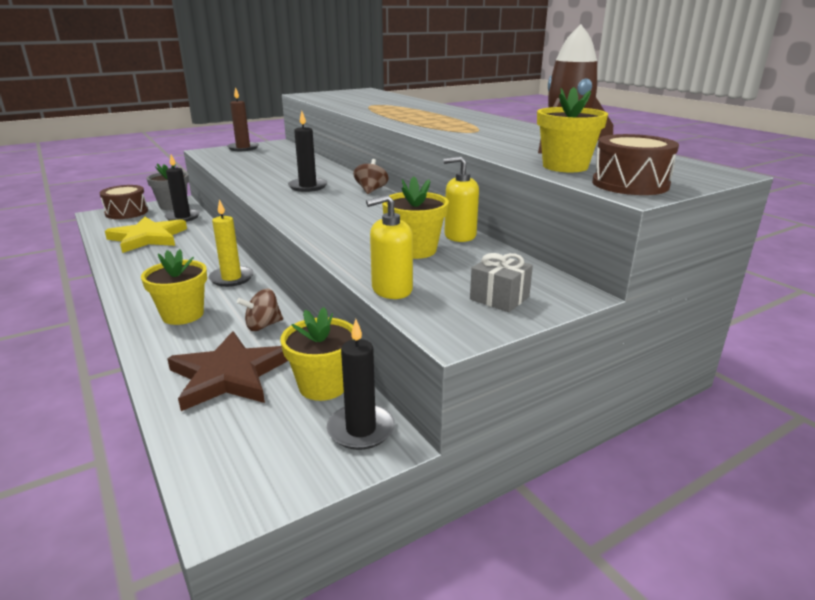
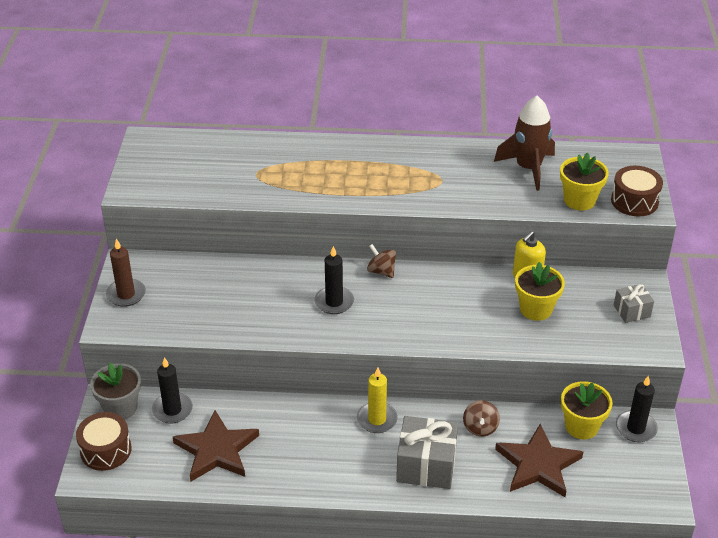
camera: 55 degrees left, 15 degrees up
yellow star [105,217,187,253] -> brown star [173,410,259,481]
yellow flower pot [141,249,207,325] -> grey gift [396,416,458,489]
yellow soap dispenser [366,195,413,299] -> none

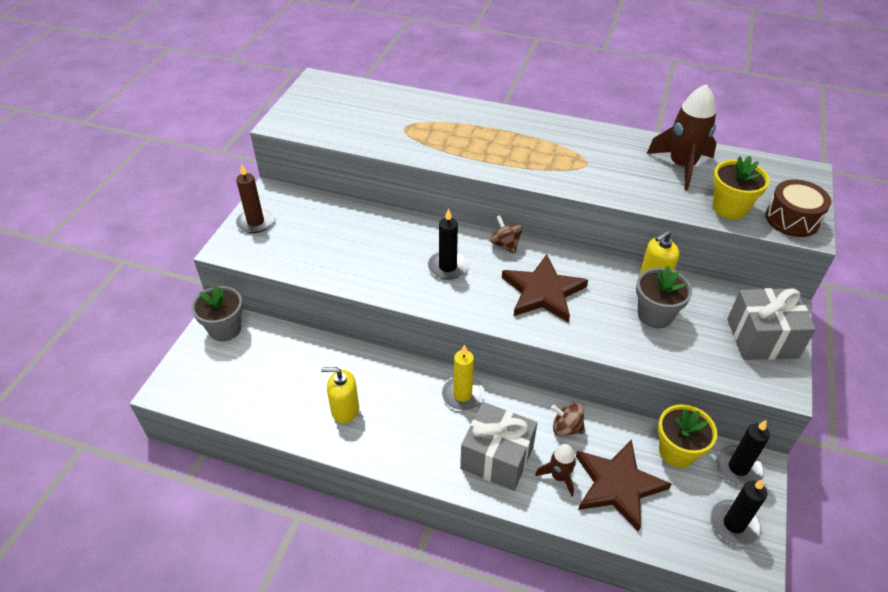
camera: 15 degrees right, 5 degrees up
brown drum [76,412,132,471] -> none
black candle [152,357,193,424] -> black candle moved to [711,479,767,546]
brown star [173,410,259,481] -> brown star moved to [502,254,588,323]
brown spinning top [463,400,500,437] -> brown spinning top turned 90 degrees clockwise [551,402,585,436]
yellow flower pot [515,262,565,321] -> grey flower pot [636,266,692,328]
grey gift [614,284,654,323] -> grey gift [727,288,816,360], size x1.80
none -> yellow soap dispenser [321,367,359,423]
none -> brown rocket [535,444,576,497]

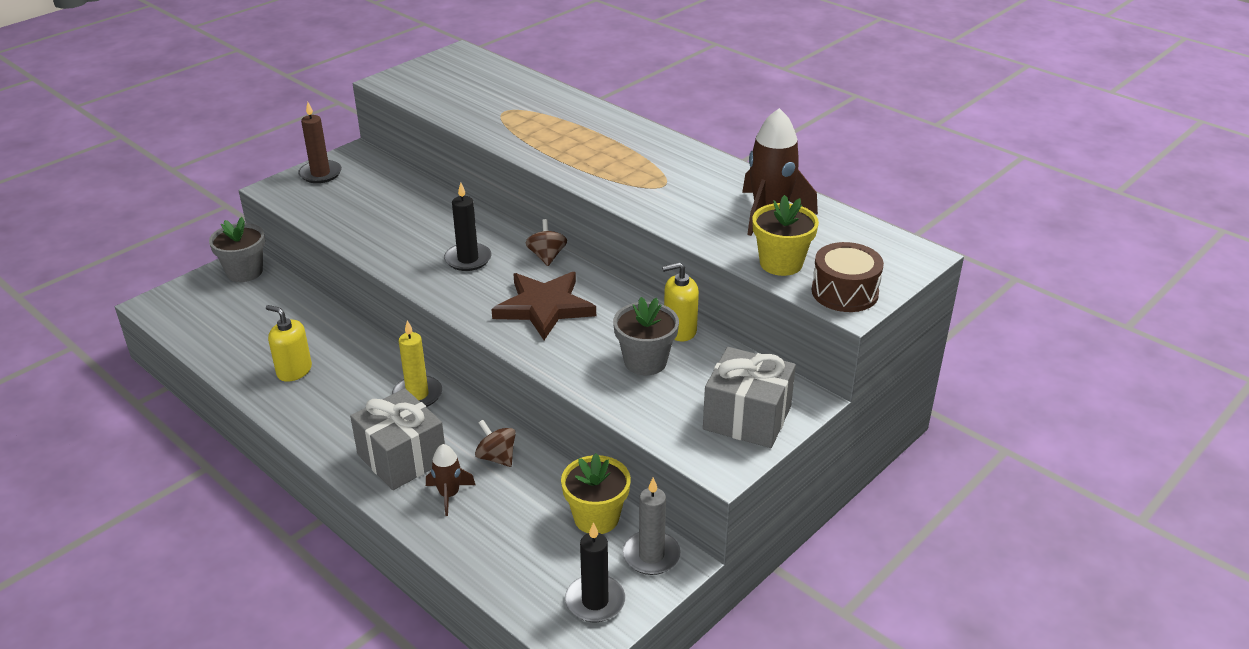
camera: 25 degrees right, 10 degrees down
brown star [576,439,671,532] -> none
black candle [716,420,770,486] -> grey candle [623,477,681,575]

